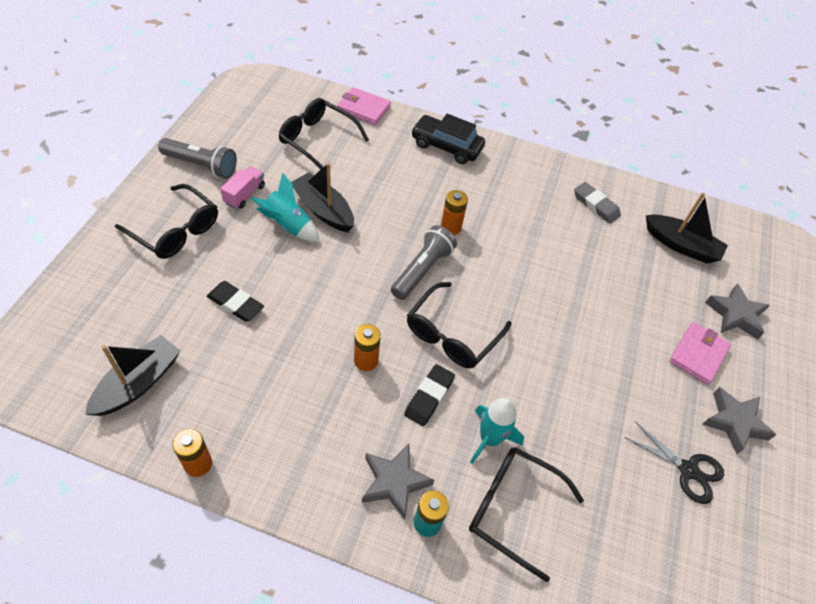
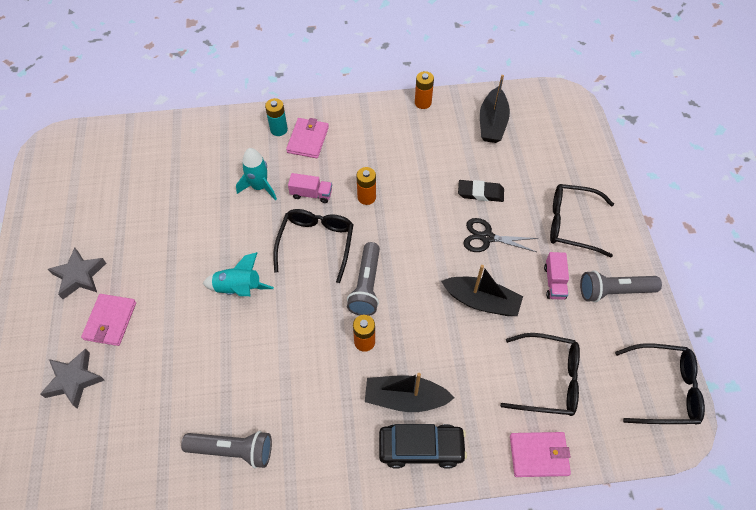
camera: 160 degrees right, 5 degrees up
turquoise rocket [251,173,319,242] -> turquoise rocket moved to [202,252,274,296]
grey star [362,444,434,520] -> pink wallet [286,118,329,158]
black eraser [404,364,455,426] -> pink truck [288,173,332,203]
black glasses [469,447,584,582] -> black glasses moved to [615,343,705,425]
grey eraser [574,182,621,224] -> grey flashlight [181,431,272,468]
black scissors [624,421,724,504] -> black scissors moved to [463,218,538,252]
black boat [646,192,728,263] -> black boat moved to [365,373,455,412]

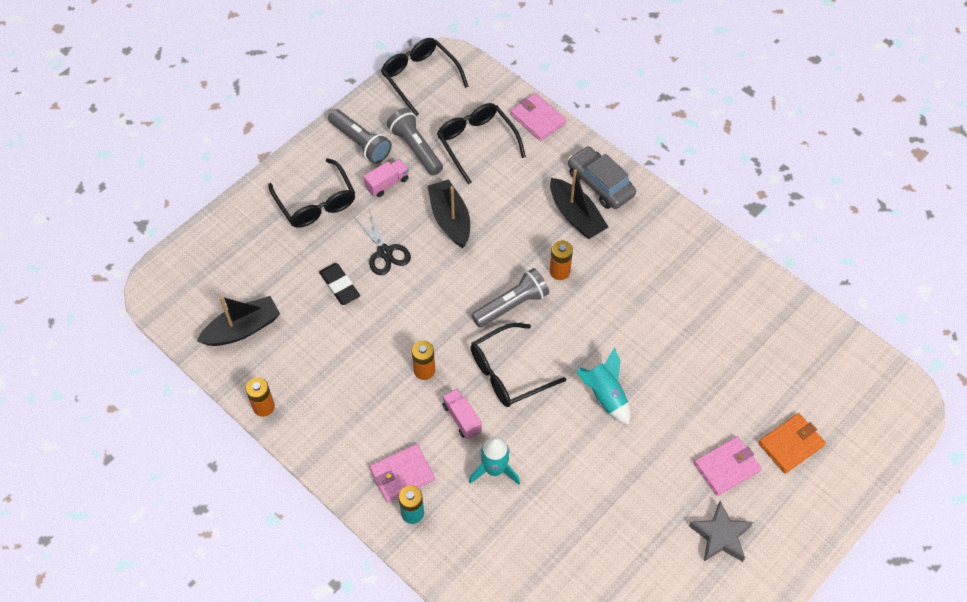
camera: 130 degrees left, 0 degrees up
grey star [40,349,104,409] -> orange wallet [758,413,826,474]
grey flashlight [181,431,272,468] -> grey flashlight moved to [387,108,443,176]
black car [379,424,467,469] -> grey car [568,146,636,209]

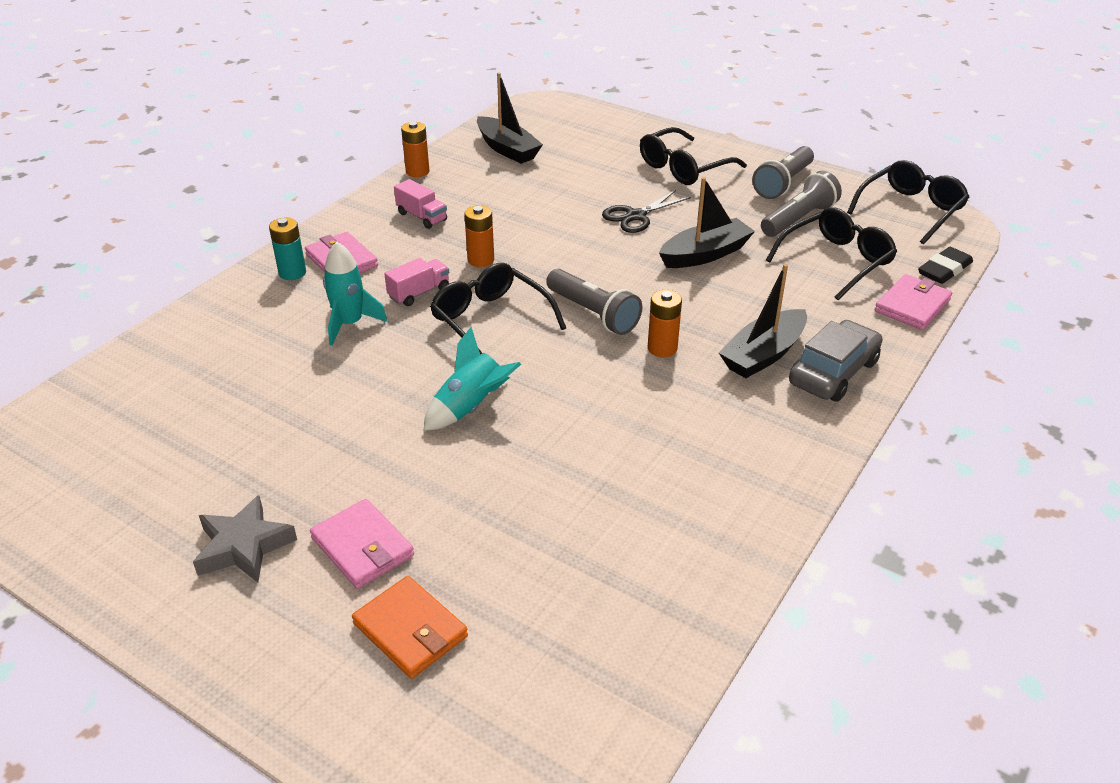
camera: 80 degrees right, 20 degrees down
black eraser [319,263,360,305] -> black eraser moved to [918,247,973,284]
pink truck [363,159,409,197] -> pink truck moved to [394,179,447,229]

